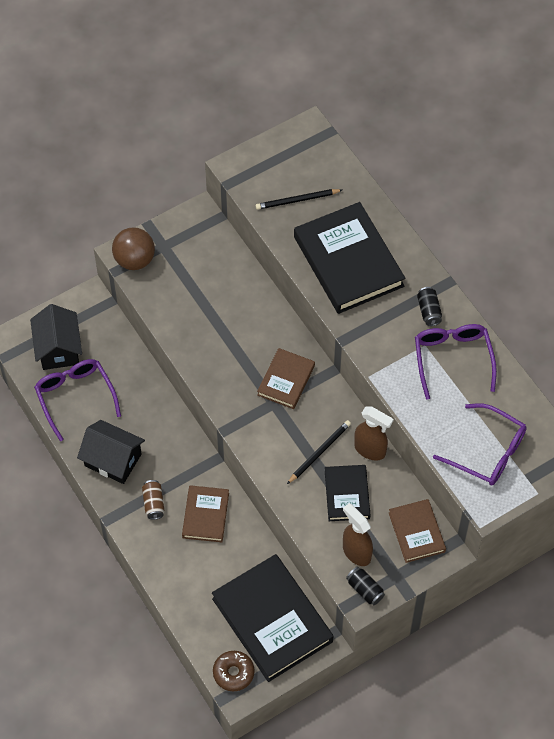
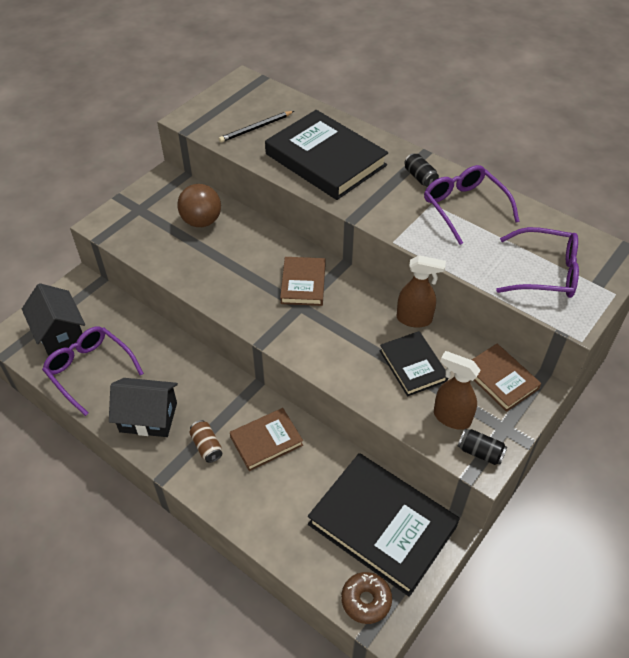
camera: 20 degrees left, 10 degrees down
brown ball [112,227,155,270] -> brown ball moved to [177,184,221,227]
brown book [182,485,229,542] -> brown book turned 75 degrees clockwise [230,408,303,471]
black pencil [287,420,351,484] -> none

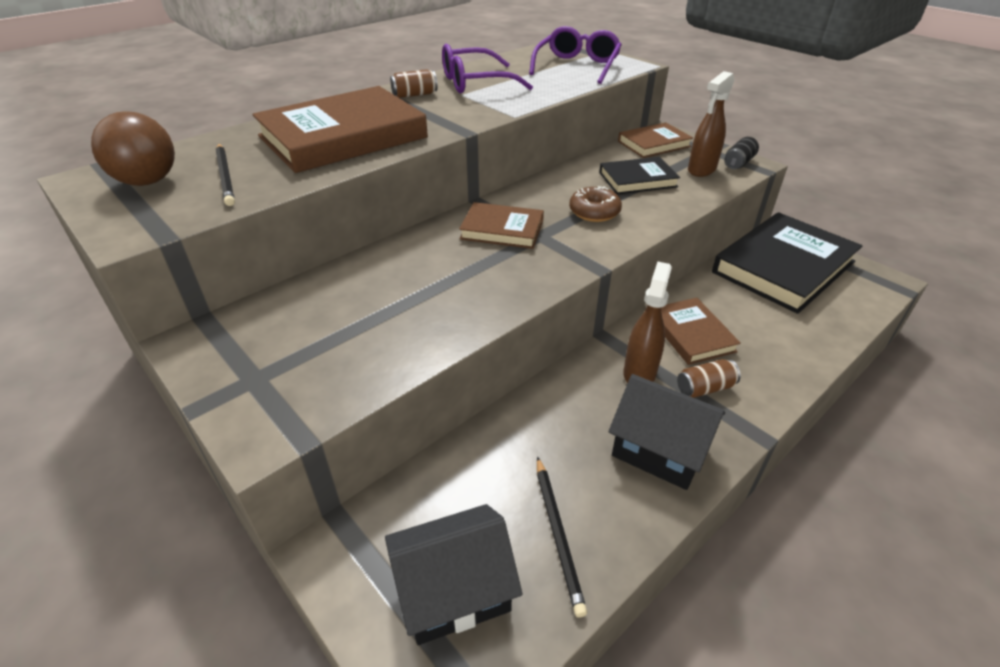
camera: 80 degrees left, 10 degrees down
purple glasses [42,326,144,416] -> black pencil [537,457,587,618]
black house [109,378,178,437] -> black house turned 75 degrees counterclockwise [609,374,725,490]
brown ball [177,184,221,227] -> brown ball moved to [91,111,175,186]
black book [265,110,388,200] -> brown book [252,86,428,173]
brown donut [341,572,392,624] -> brown donut moved to [569,186,622,222]
brown spray bottle [397,255,446,328] -> brown spray bottle moved to [623,261,672,383]
black can [405,153,439,187] -> brown can [390,69,438,98]

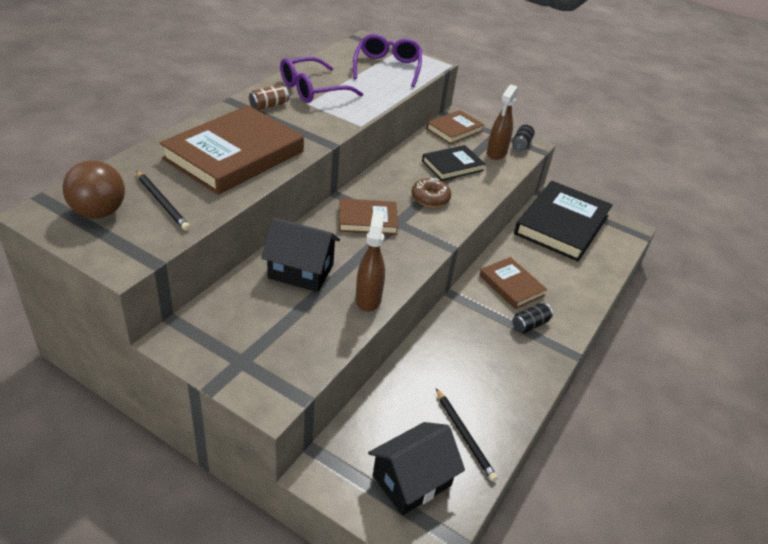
camera: 20 degrees left, 0 degrees up
black house [609,374,725,490] -> black house moved to [261,218,340,292]
brown spray bottle [623,261,672,383] -> brown spray bottle moved to [355,210,385,312]
brown can [677,359,741,398] -> black can [512,303,553,333]

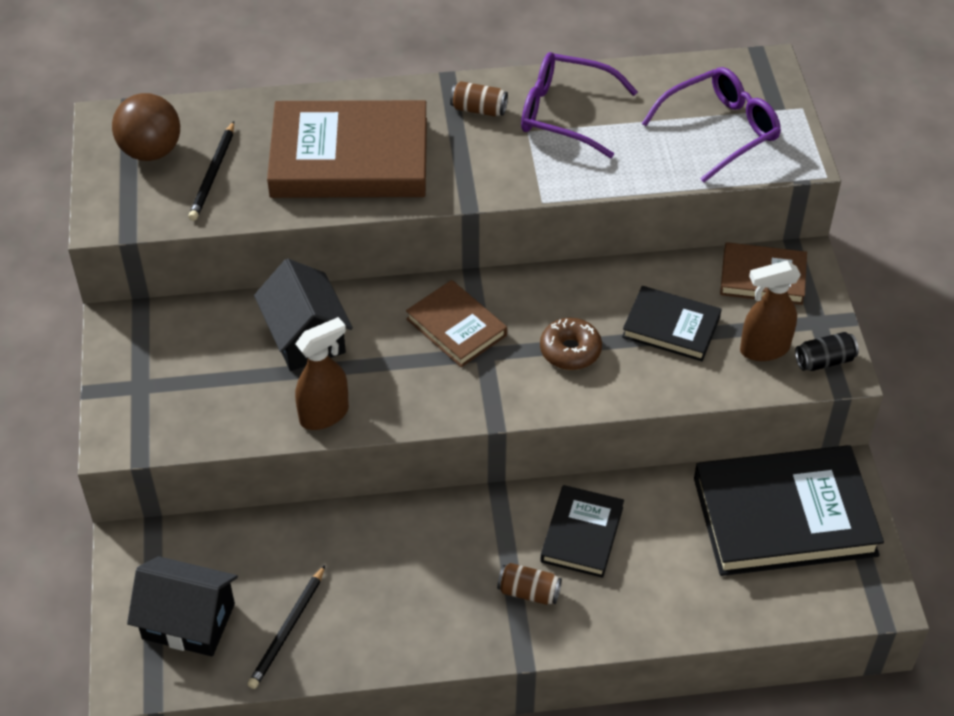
camera: 55 degrees right, 10 degrees up
brown book [479,257,547,309] -> black book [540,485,624,578]
black can [512,303,553,333] -> brown can [497,563,562,605]

